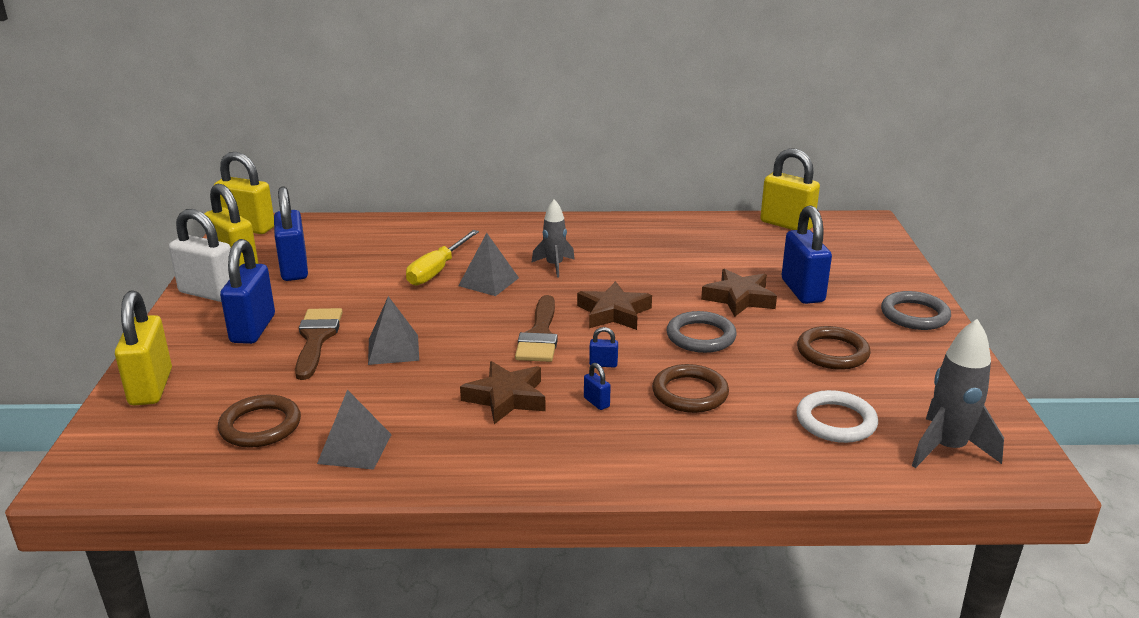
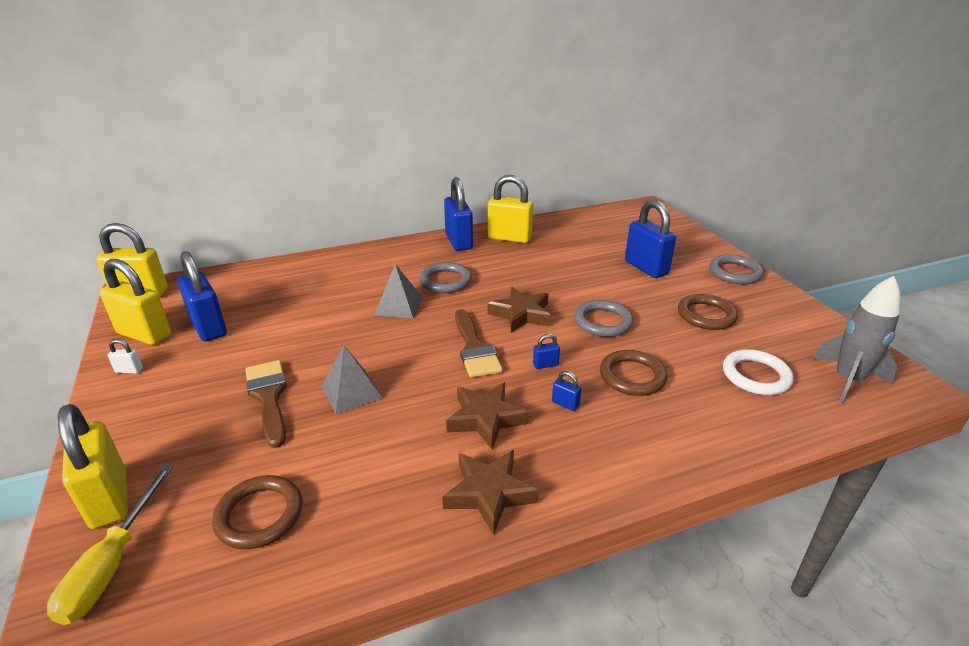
camera: 20 degrees left, 5 degrees up
white padlock [169,209,231,302] -> white padlock [108,339,143,374], size x0.42
blue padlock [220,239,275,344] -> blue padlock moved to [444,177,473,251]
grey pyramid [317,390,392,470] -> none
yellow screwdriver [406,230,479,286] -> yellow screwdriver moved to [47,466,173,625]
grey rocket [532,199,575,277] -> grey ring [419,262,472,293]
brown star [701,269,777,317] -> brown star moved to [442,450,539,535]
yellow padlock [760,149,820,230] -> yellow padlock moved to [488,175,533,243]

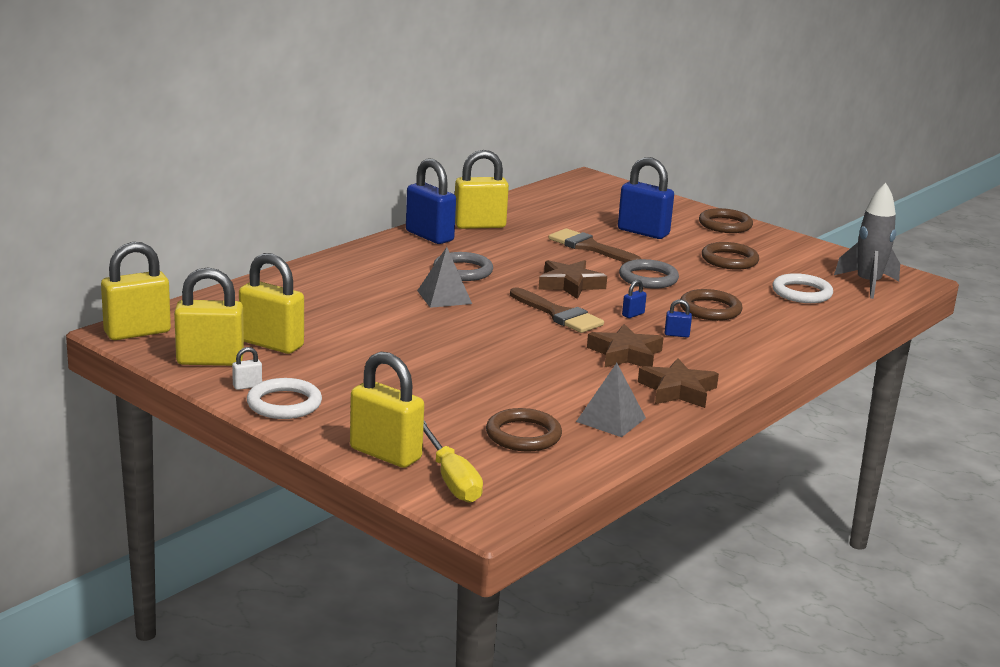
camera: 30 degrees left, 10 degrees down
blue padlock [177,251,227,341] -> yellow padlock [239,253,304,354]
brown brush [245,360,287,448] -> brown brush moved to [548,228,641,263]
grey pyramid [322,345,382,414] -> grey pyramid moved to [576,363,646,437]
grey ring [709,254,764,284] -> brown ring [699,208,753,233]
none -> white ring [247,378,322,419]

